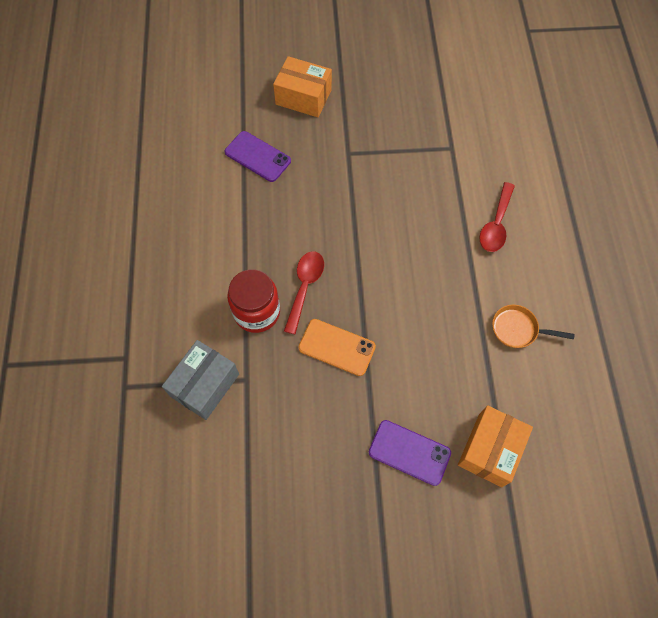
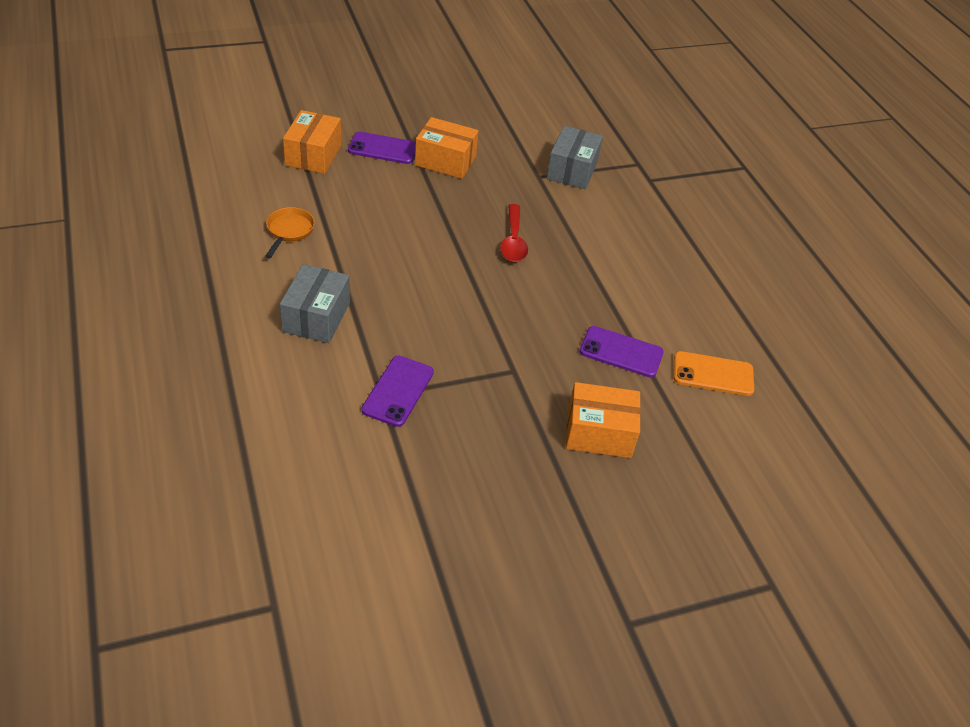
camera: 160 degrees right, 20 degrees down
red jar [227,269,280,333] -> none
orange phone [298,319,376,376] -> orange phone moved to [673,351,754,396]
red spoon [479,182,515,252] -> grey box [280,264,350,343]
orange pan [492,305,575,348] -> orange pan turned 75 degrees counterclockwise [265,207,315,258]
none -> purple phone [362,356,434,427]
none -> orange box [415,117,478,179]

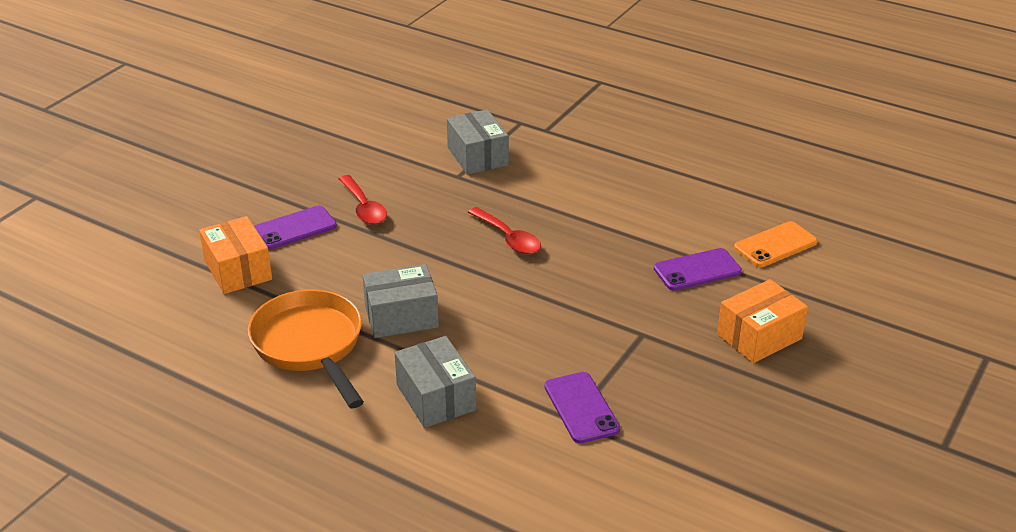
camera: 35 degrees left, 10 degrees down
orange pan [265,207,315,258] -> orange pan [248,289,364,408], size x1.99
orange box [415,117,478,179] -> red spoon [339,175,387,224]
none -> grey box [362,264,439,338]

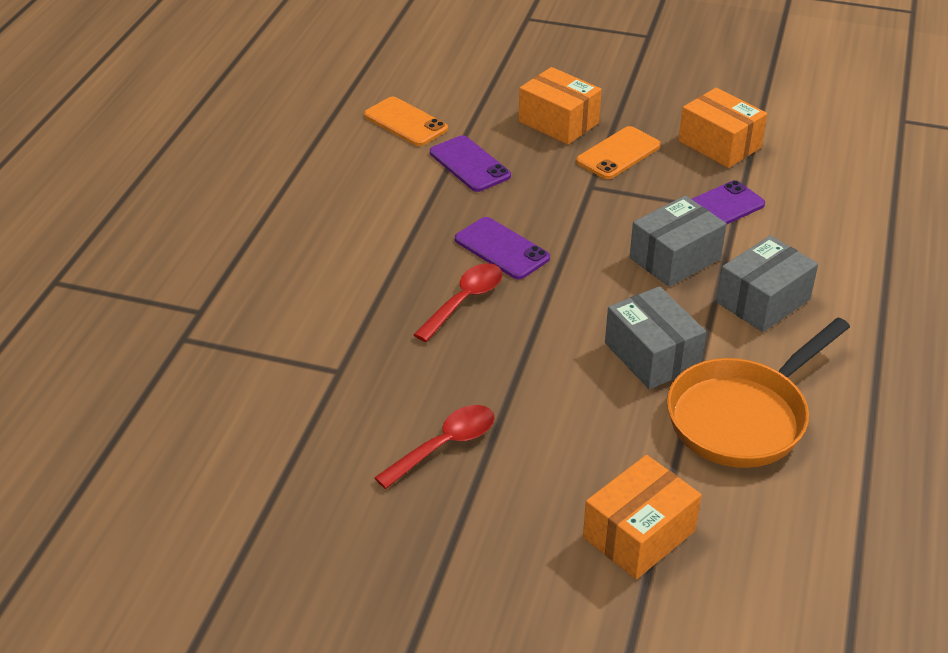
camera: 105 degrees left, 5 degrees up
purple phone [254,206,337,250] -> purple phone moved to [455,217,550,279]
grey box [447,109,509,175] -> grey box moved to [629,196,727,287]
none -> orange phone [576,126,661,179]
none -> orange box [679,88,767,168]

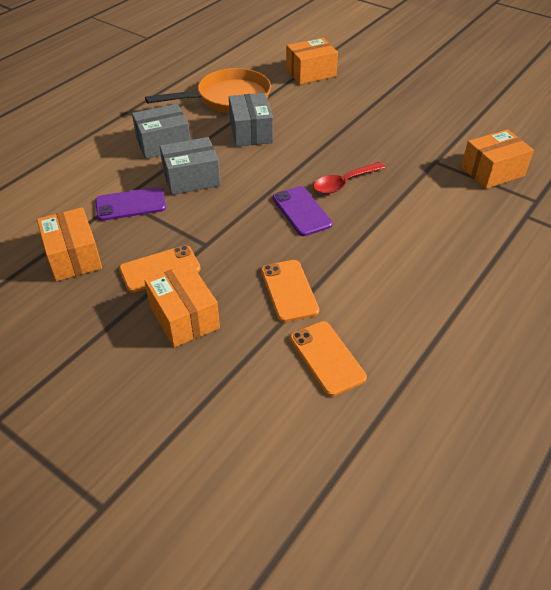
camera: 160 degrees left, 5 degrees up
red spoon [374,405,495,489] -> none
purple phone [430,135,511,192] -> orange phone [261,260,319,322]
none -> orange box [461,129,534,189]

